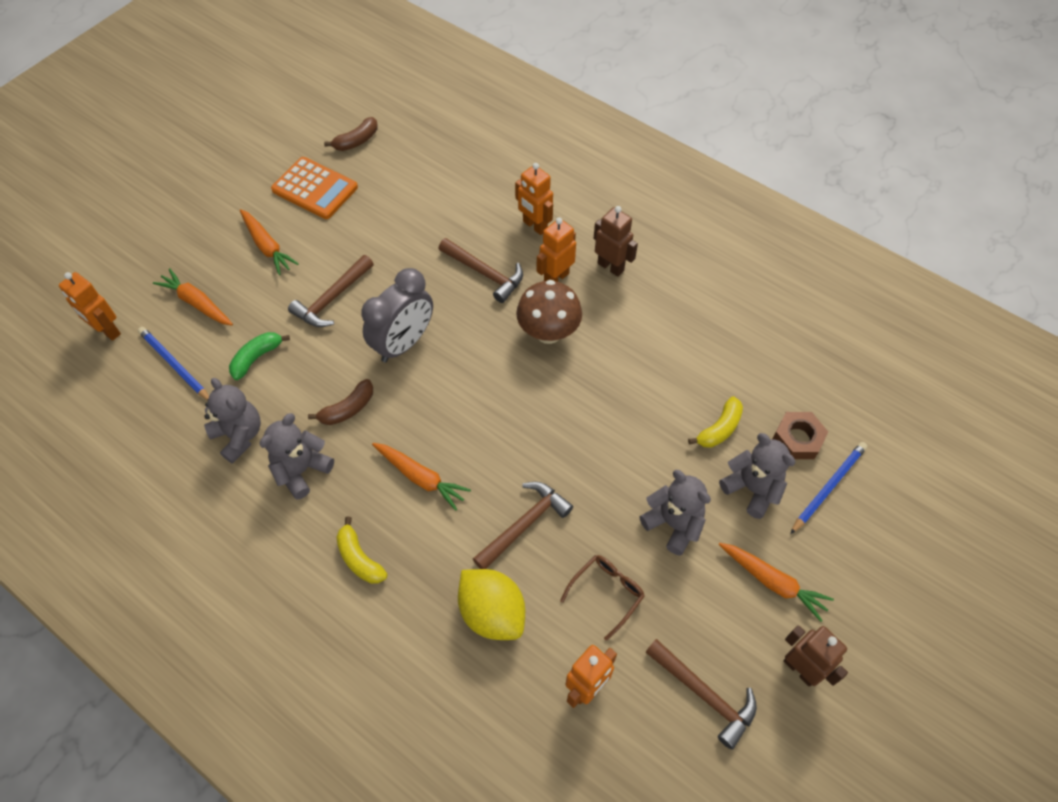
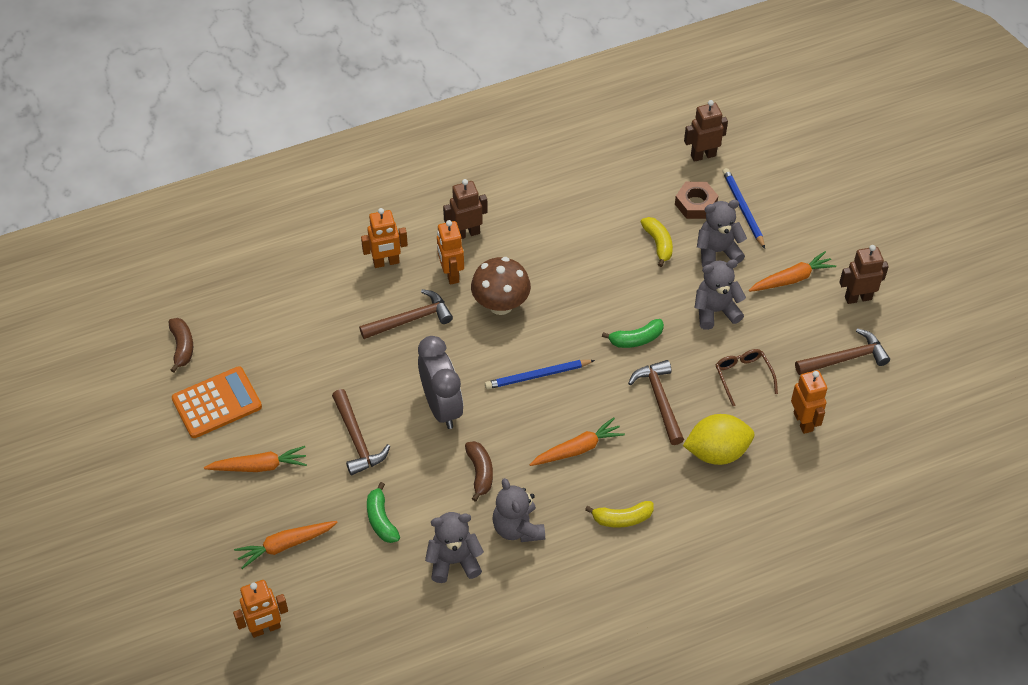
camera: 60 degrees left, 5 degrees down
blue pencil [138,327,209,400] -> blue pencil moved to [485,360,595,389]
none -> green banana [602,319,664,348]
none -> brown robot [684,100,728,162]

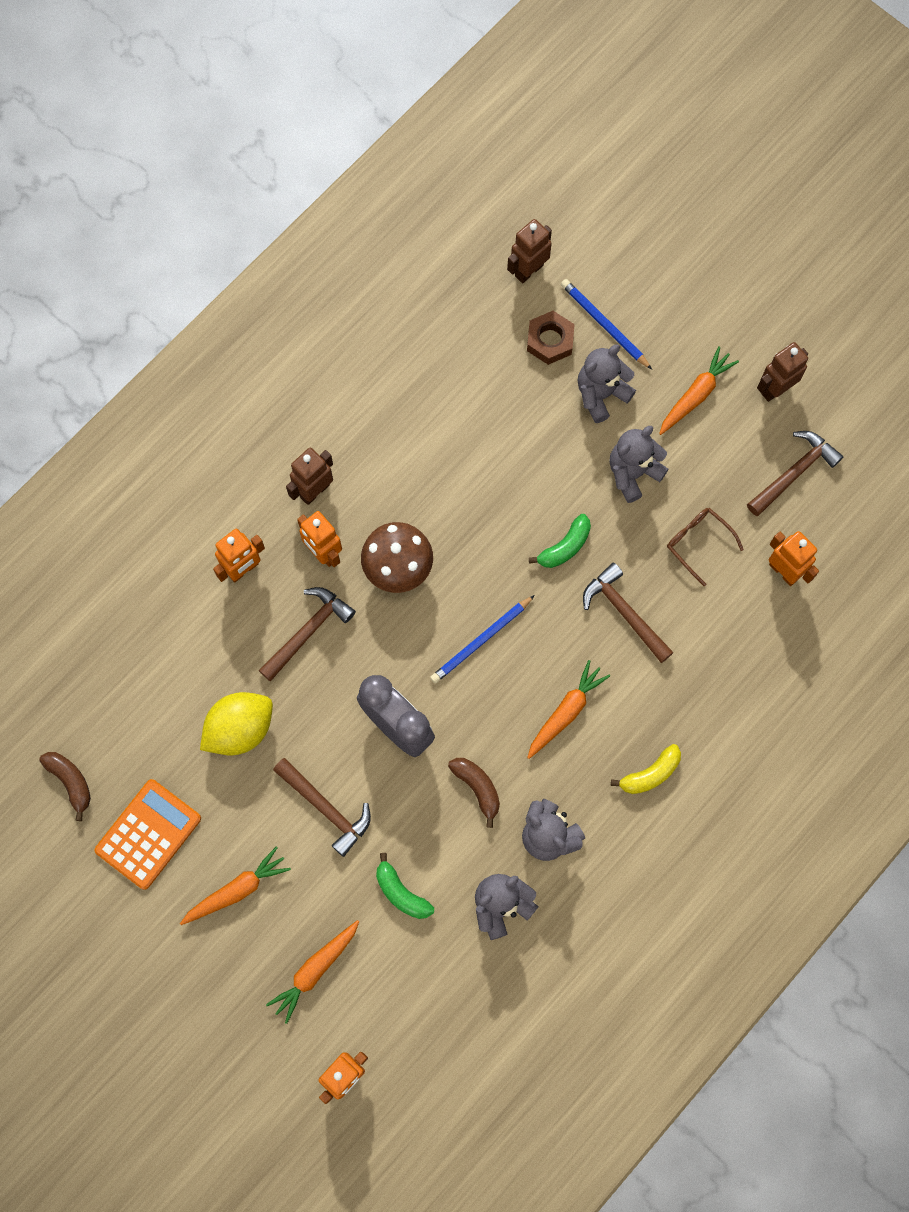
camera: 25 degrees left, 20 degrees up
yellow banana [641,217,673,267] -> none
yellow lemon [683,414,754,465] -> yellow lemon moved to [200,692,273,755]

